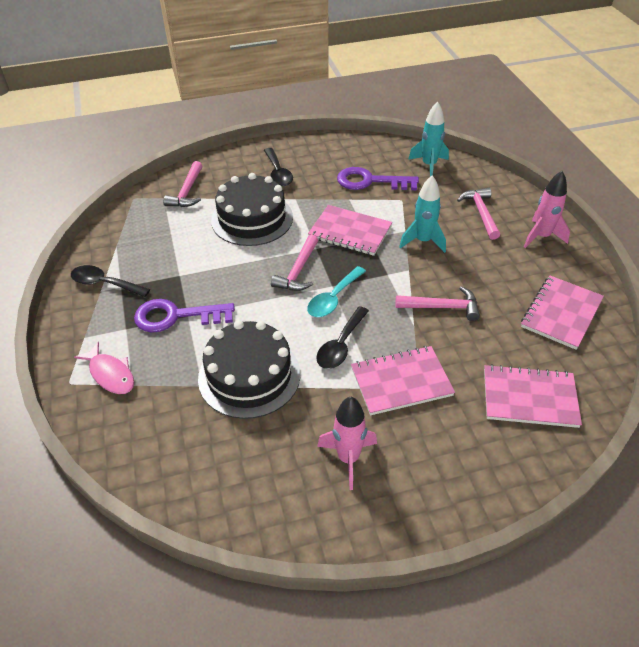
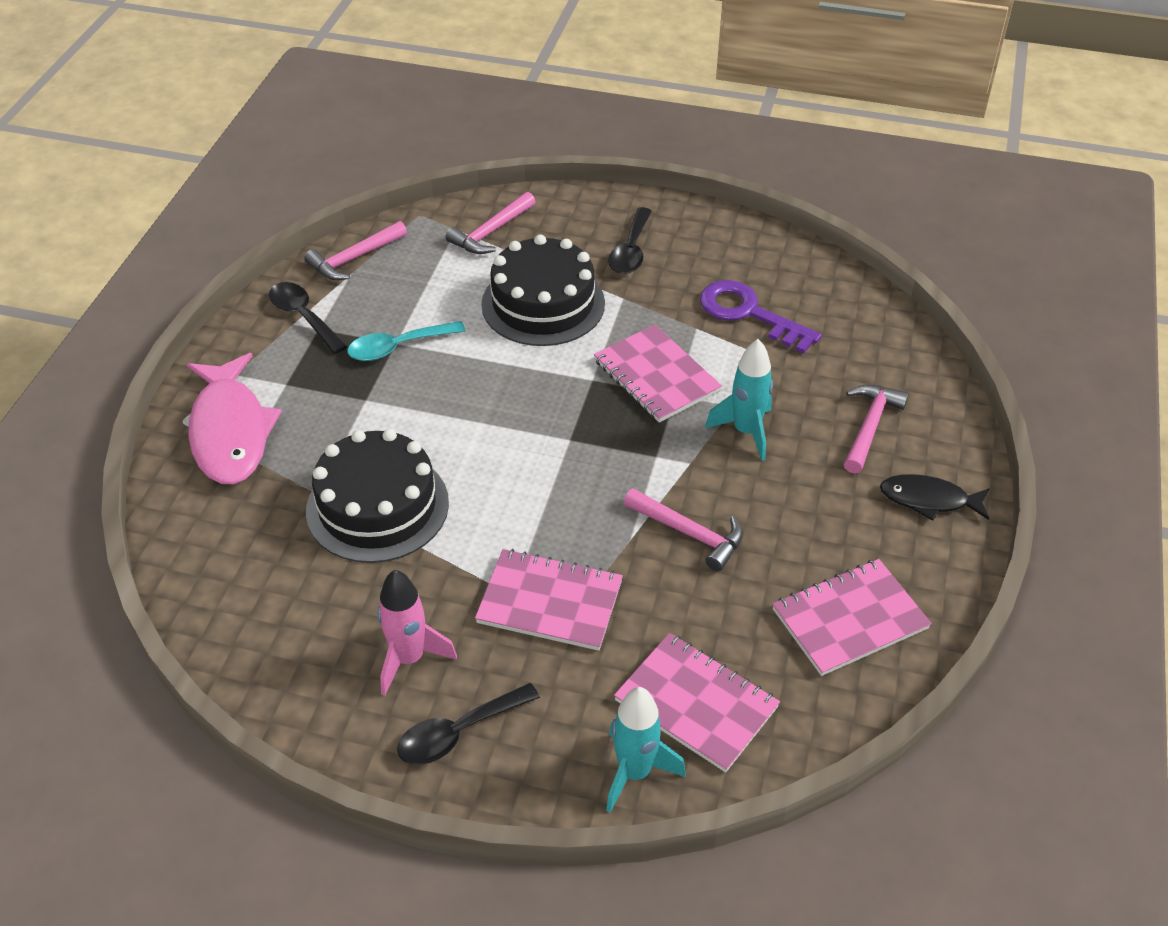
camera: 30 degrees right, 0 degrees up
pink fish [74,342,134,394] -> pink fish [187,353,282,485], size x1.75
purple key [134,299,235,333] -> none
pink hammer [271,235,318,291] -> pink hammer moved to [304,221,407,280]
turquoise spoon [307,266,366,317] -> turquoise spoon moved to [347,321,466,361]
black spoon [316,306,369,369] -> black spoon moved to [397,683,540,765]
turquoise rocket [408,102,449,177] -> turquoise rocket moved to [606,687,686,813]
pink rocket [524,171,570,248] -> black fish [880,474,990,521]

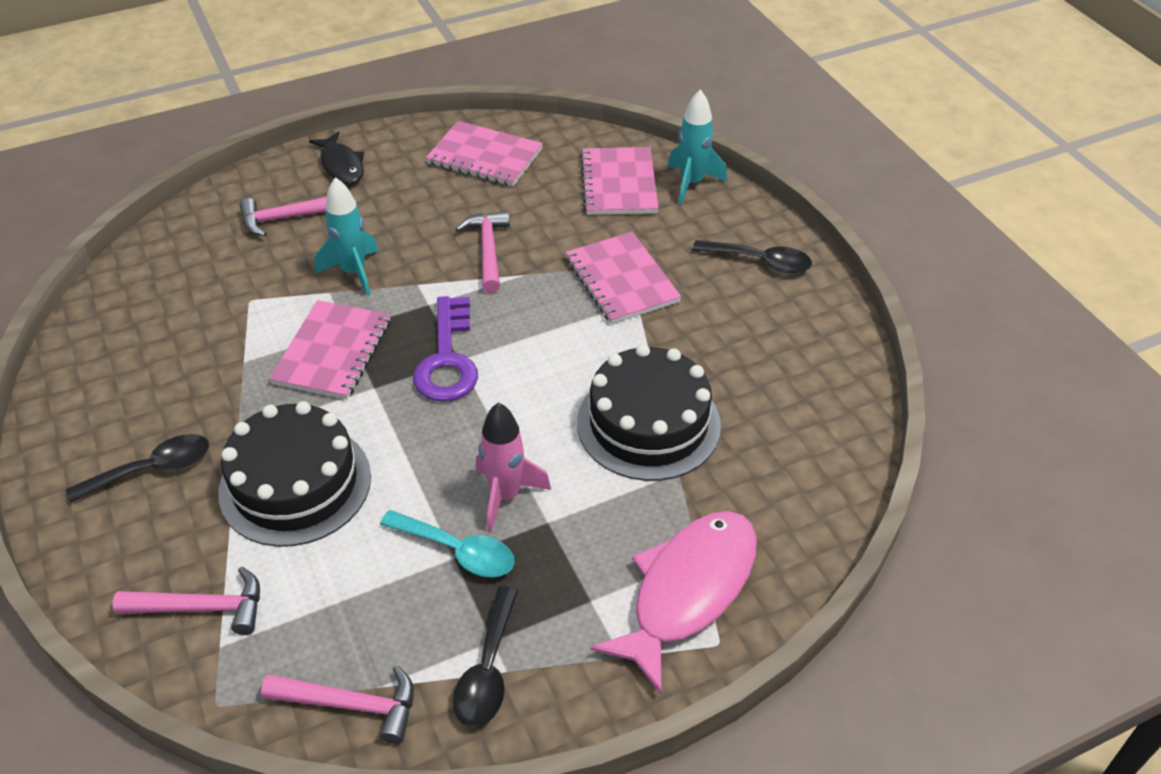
camera: 130 degrees left, 0 degrees up
pink rocket [378,570,457,696] -> pink rocket moved to [475,402,551,532]
purple key [700,280,822,354] -> purple key moved to [413,296,478,402]

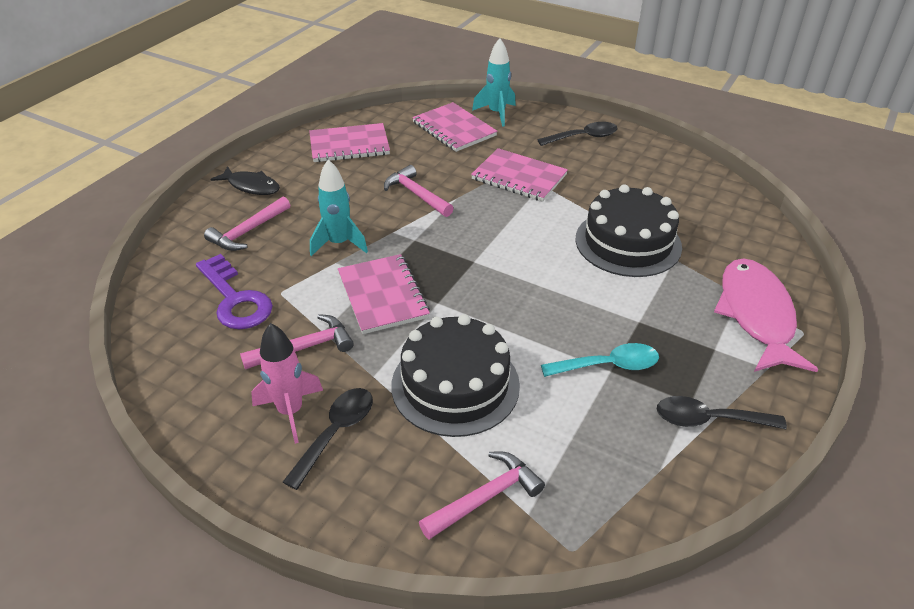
camera: 35 degrees left, 5 degrees down
pink hammer [261,665,414,744] -> pink hammer moved to [240,314,354,370]
purple key [413,296,478,402] -> purple key moved to [196,254,273,329]
black spoon [453,586,518,727] -> black spoon turned 120 degrees clockwise [657,396,787,429]
pink rocket [475,402,551,532] -> pink rocket moved to [251,323,323,444]

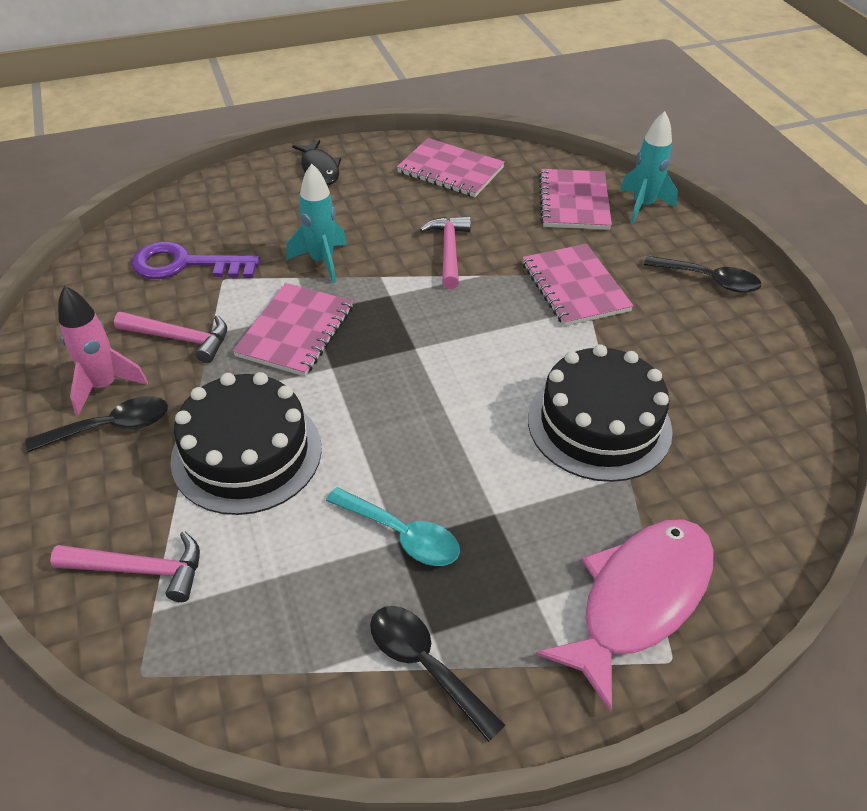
camera: 40 degrees right, 5 degrees up
purple key [196,254,273,329] -> purple key turned 90 degrees clockwise [132,241,260,279]
pink hammer [204,196,290,251] -> none

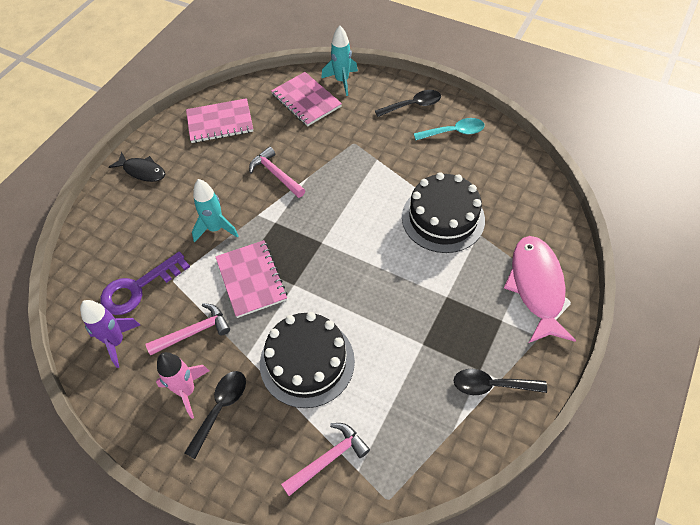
camera: 40 degrees left, 10 degrees up
turquoise spoon [326,487,460,566] -> turquoise spoon moved to [414,118,485,140]
pink notebook [522,244,634,326] -> none
none -> purple rocket [80,300,140,368]

